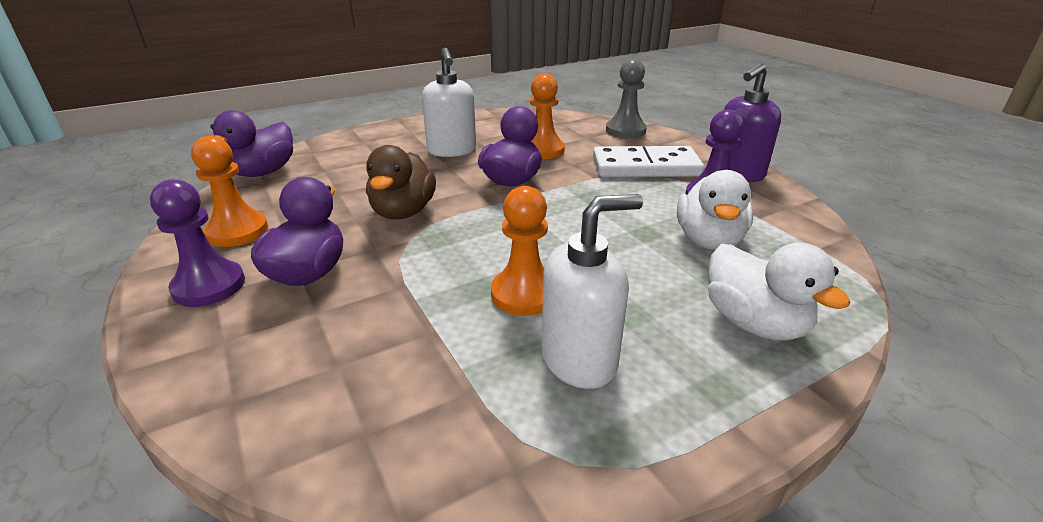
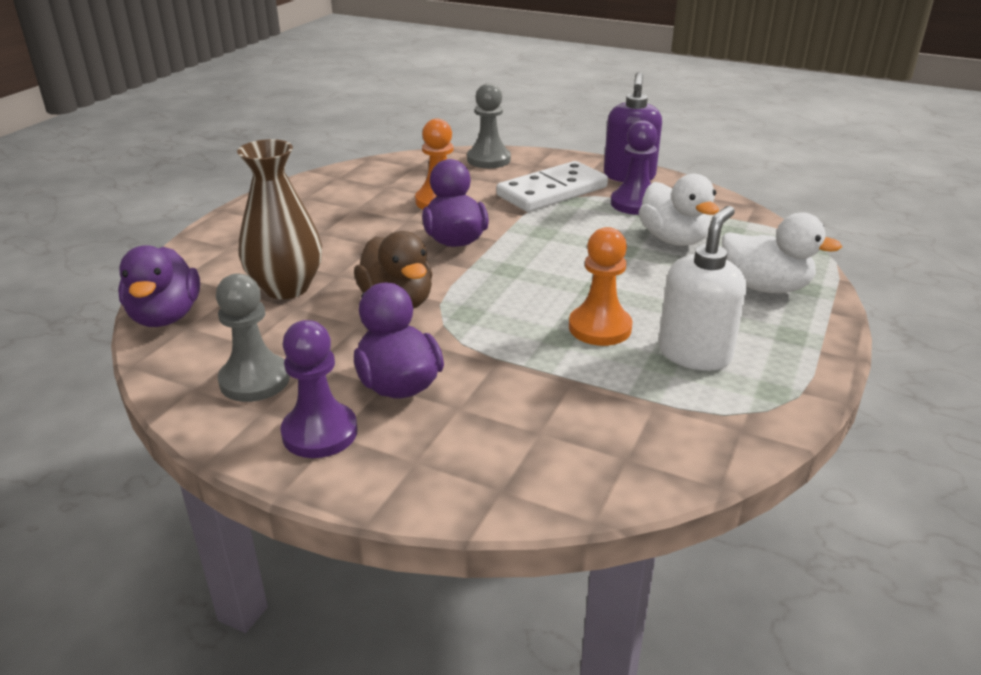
camera: 35 degrees left, 0 degrees up
orange pawn [191,136,268,247] -> grey pawn [216,273,290,402]
white soap dispenser [422,48,476,157] -> none
none -> brown vase [237,139,322,299]

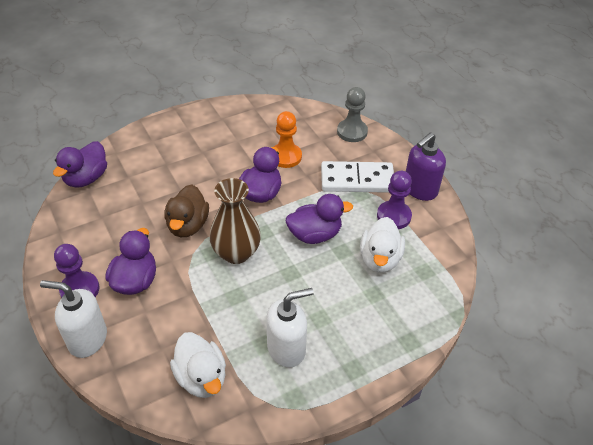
camera: 35 degrees right, 15 degrees up
grey pawn [216,273,290,402] -> none
brown vase [237,139,322,299] -> brown vase moved to [209,178,261,264]
orange pawn [569,227,633,346] -> none
white duck [722,212,842,293] -> white duck moved to [170,332,226,398]
none -> white soap dispenser [40,280,107,358]
none -> purple duck [286,194,353,244]

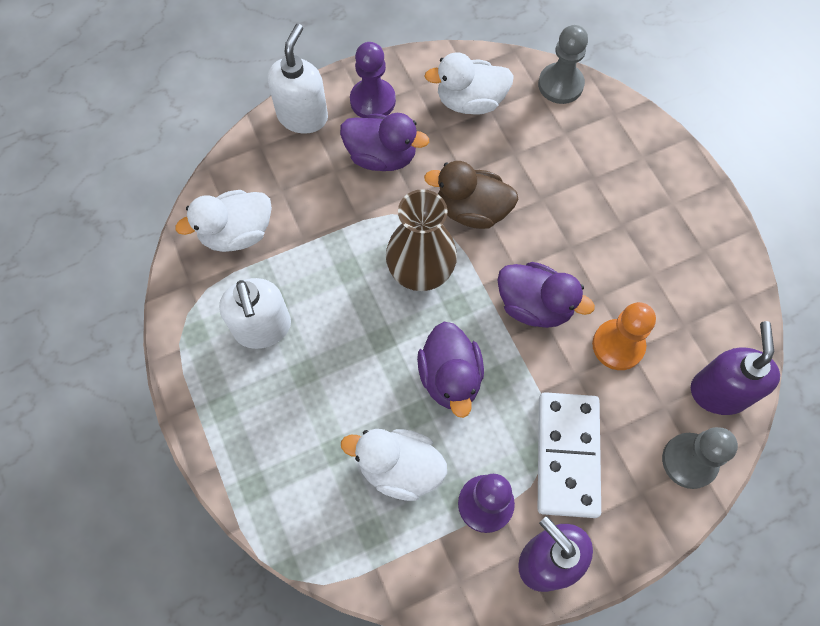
camera: 95 degrees right, 20 degrees up
purple duck [53,141,107,188] -> grey pawn [538,25,588,104]
none -> white duck [424,52,514,115]
none -> purple soap dispenser [691,321,780,415]

